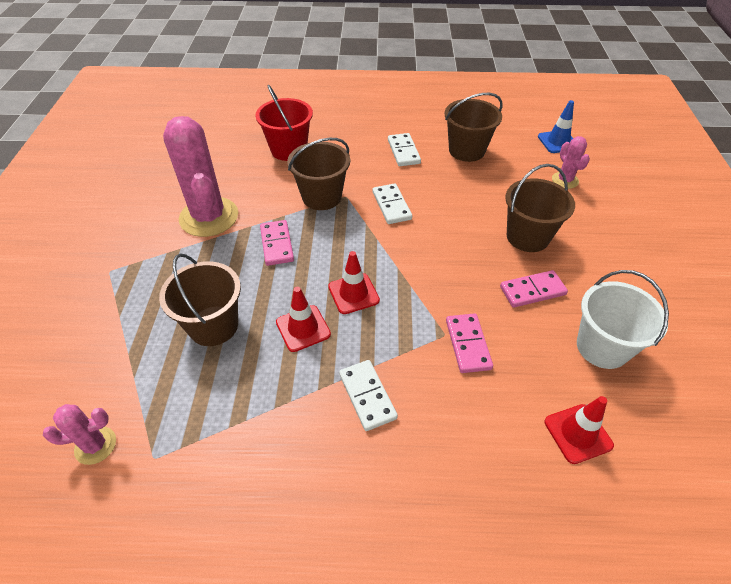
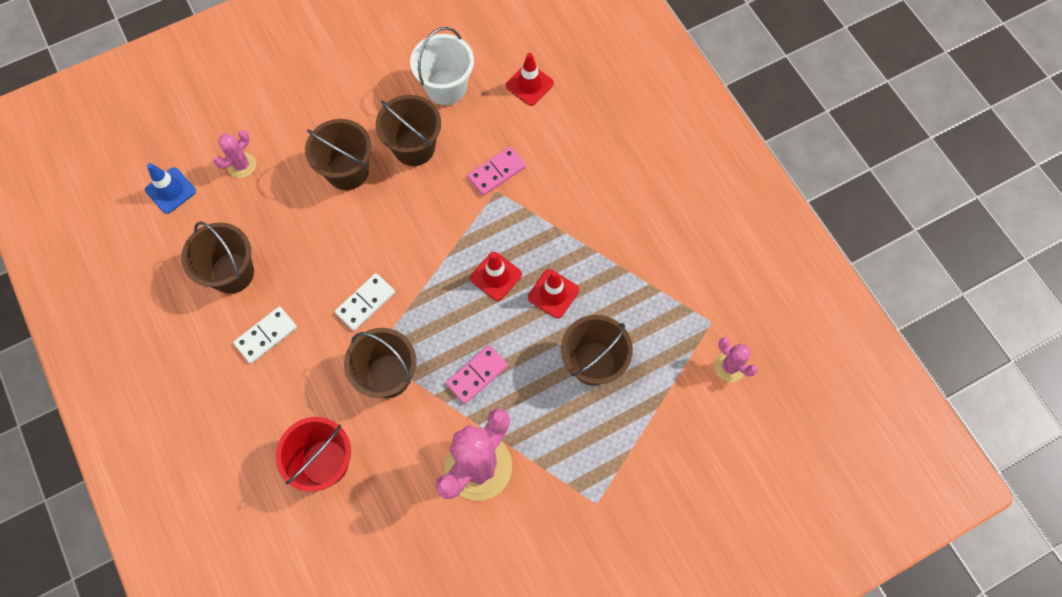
camera: 120 degrees left, 20 degrees up
white domino [339,360,398,431] -> none
pink domino [500,270,568,308] -> brown bucket [376,95,441,166]

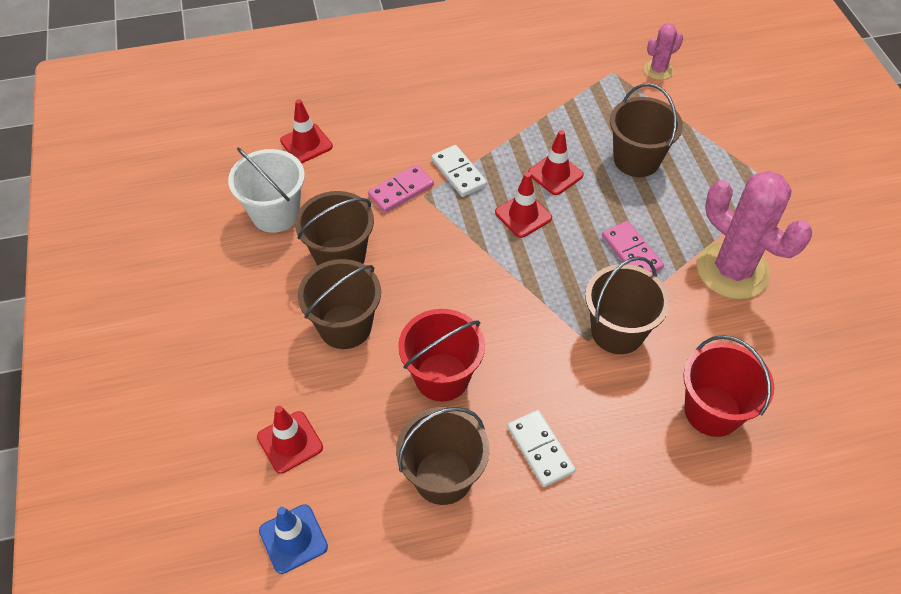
camera: 75 degrees left, 15 degrees down
pink cactus [214,130,256,178] -> red traffic cone [257,406,323,474]
white domino [335,273,395,331] -> white domino moved to [431,145,487,197]
pink domino [467,146,526,196] -> pink domino turned 75 degrees clockwise [368,164,434,213]
none -> red bucket [398,309,485,402]

